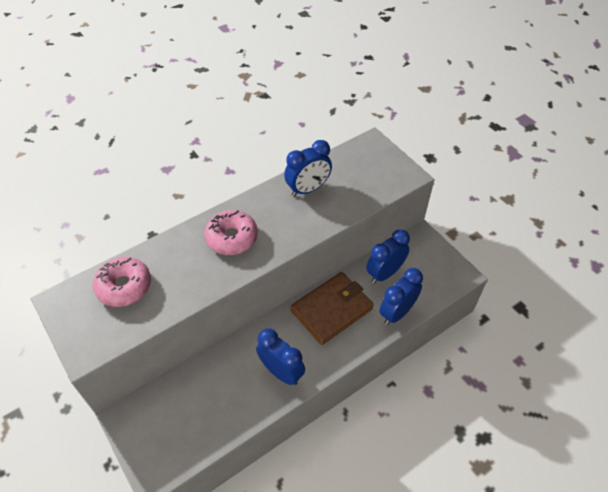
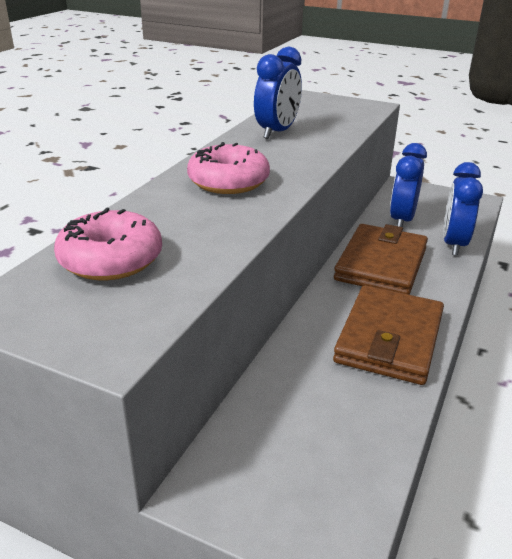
camera: 30 degrees left, 20 degrees down
blue clock [256,328,305,385] -> brown wallet [333,285,444,385]

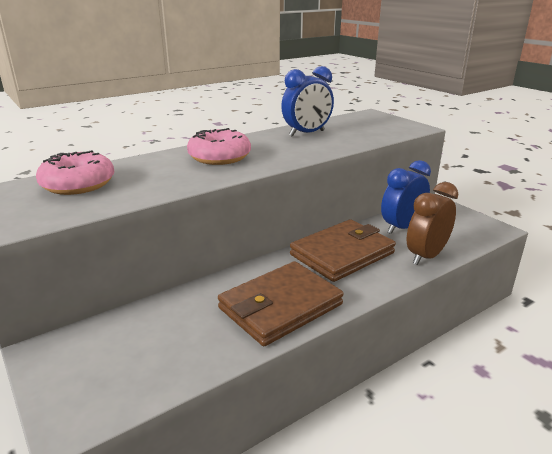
camera: 30 degrees right, 5 degrees down
blue clock [443,162,483,256] -> brown clock [407,182,458,265]

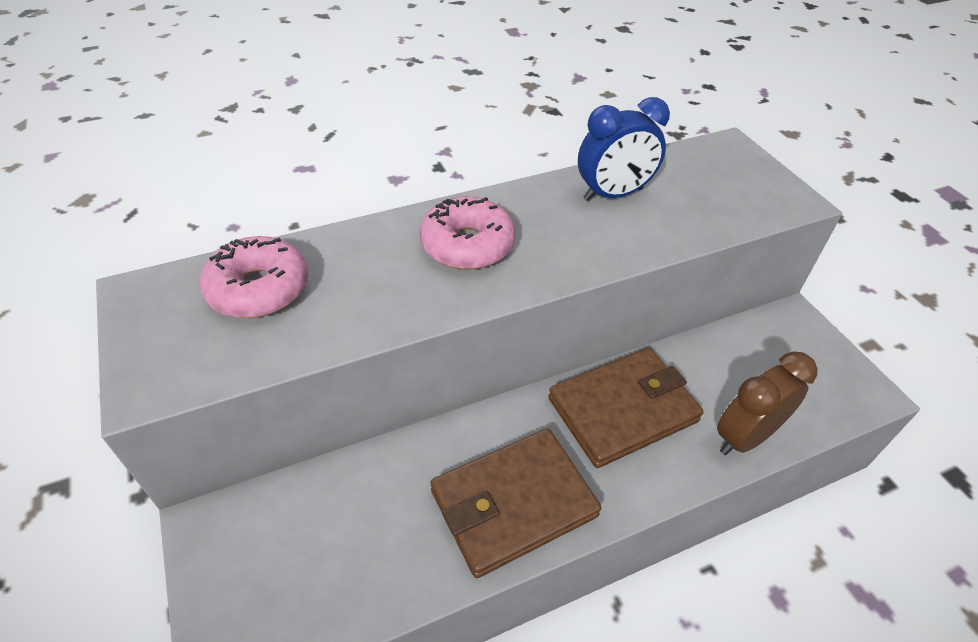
camera: 10 degrees right, 20 degrees up
blue clock [381,160,431,234] -> none

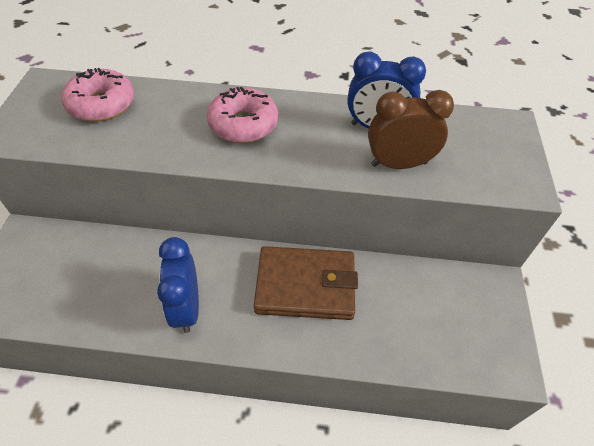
camera: 30 degrees right, 5 degrees up
brown wallet [430,428,601,578] -> blue clock [157,237,199,333]
brown clock [717,351,818,455] -> brown clock moved to [368,90,454,169]

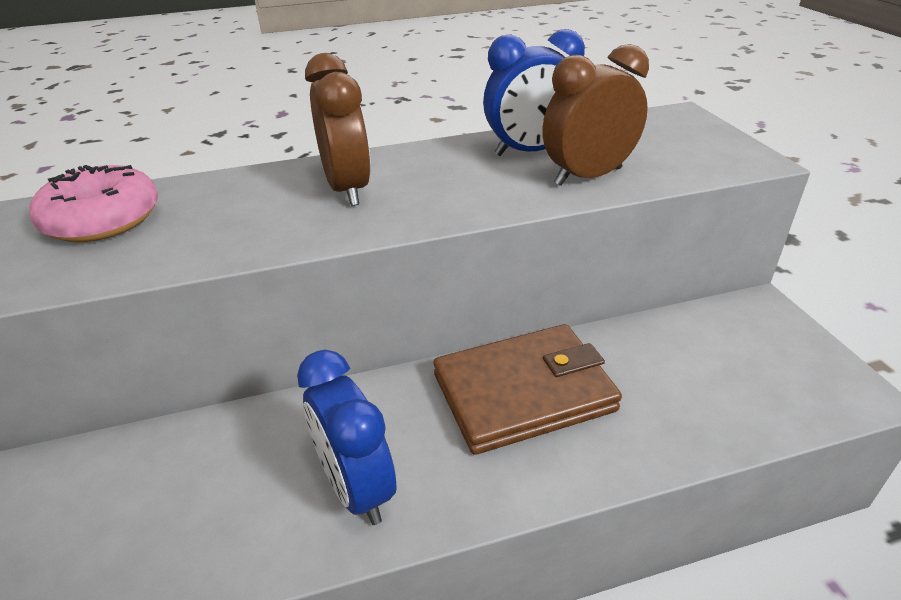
camera: 20 degrees left, 15 degrees down
pink donut [207,87,278,143] -> brown clock [305,53,371,206]

